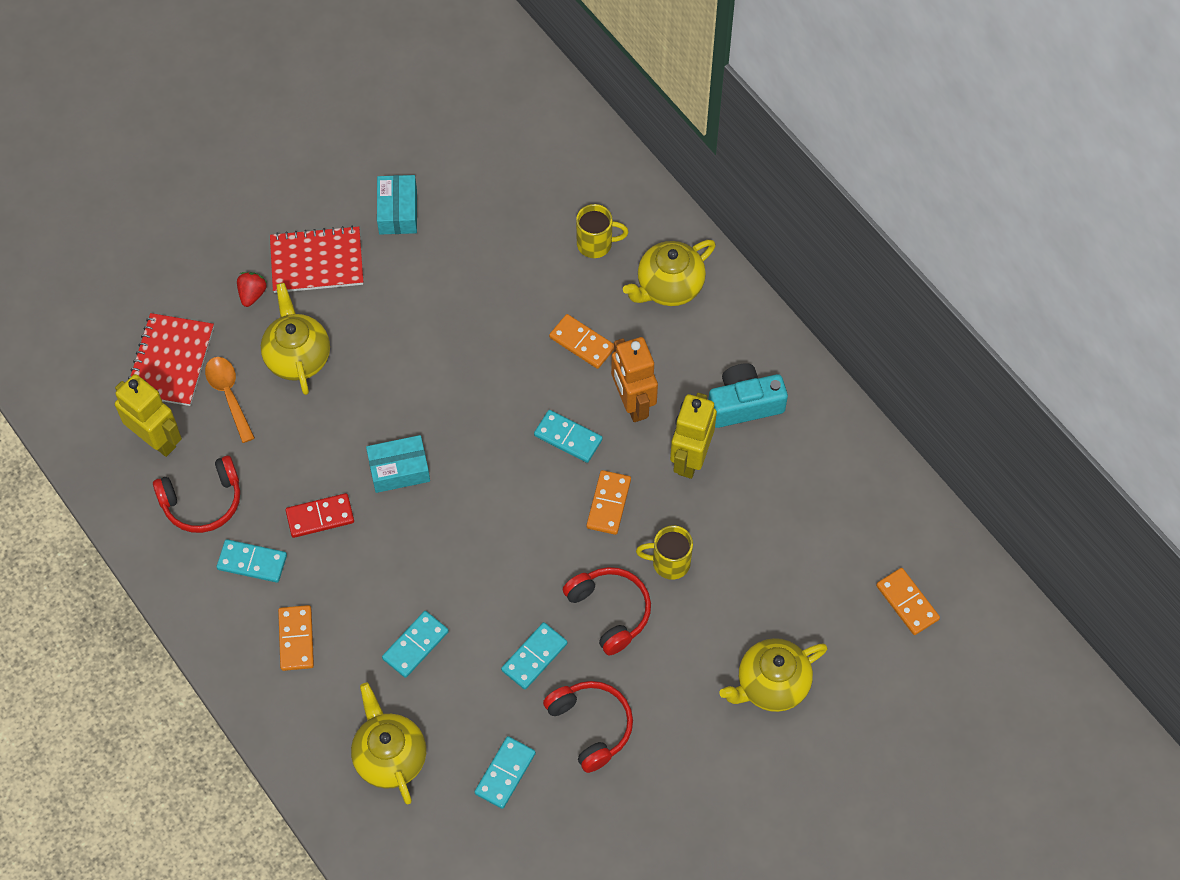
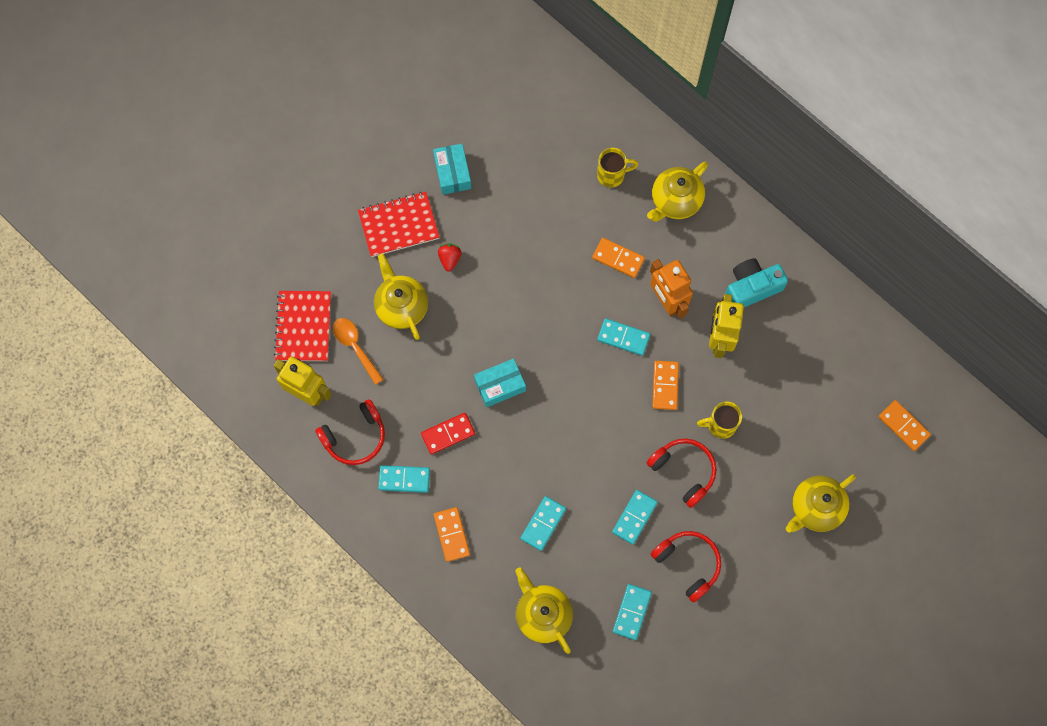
camera: 10 degrees left, 10 degrees up
red strawberry [237,272,267,307] -> red strawberry moved to [438,243,462,272]

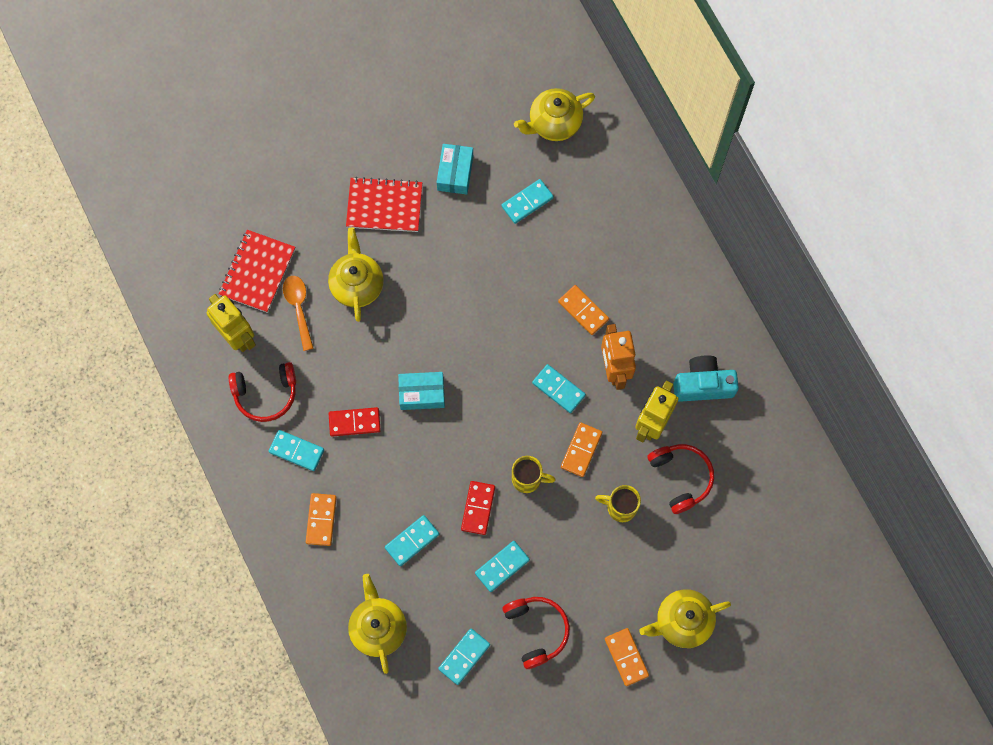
camera: 20 degrees right, 0 degrees up
red strawberry [438,243,462,272] -> none
yellow mug [597,148,638,188] -> yellow mug moved to [512,456,556,493]
yellow teapot [647,161,708,222] -> yellow teapot moved to [514,88,595,141]
red headphones [647,439,716,508] -> red headphones moved to [647,444,714,514]
orange domino [879,400,931,451] -> orange domino moved to [605,628,649,686]
none -> red domino [461,481,495,535]
none -> turquoise domino [501,179,554,224]

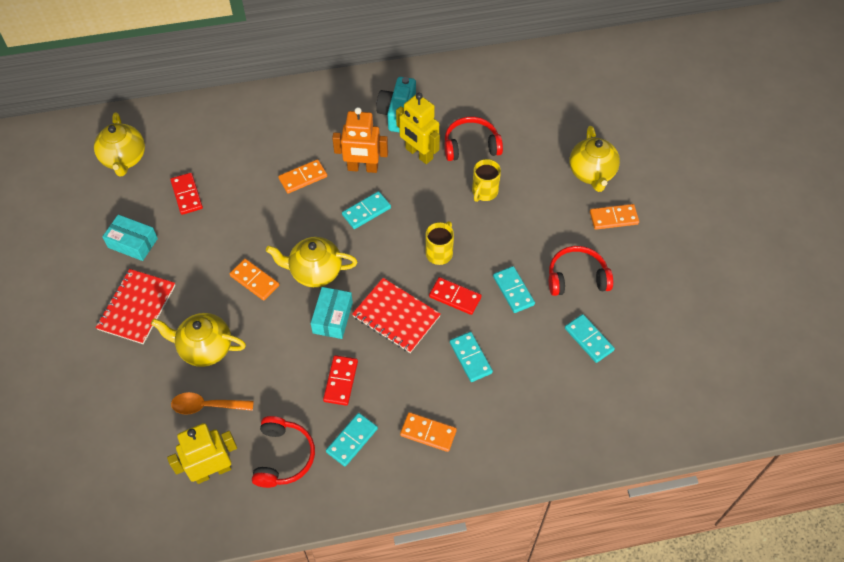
camera: 75 degrees left, 15 degrees down
red notebook [219,230,295,313] -> red notebook moved to [352,278,441,353]
yellow teapot [348,574,407,674] -> yellow teapot moved to [266,237,358,287]
turquoise domino [501,179,554,224] -> red domino [170,173,203,215]
orange domino [561,422,602,477] -> orange domino moved to [230,259,279,301]

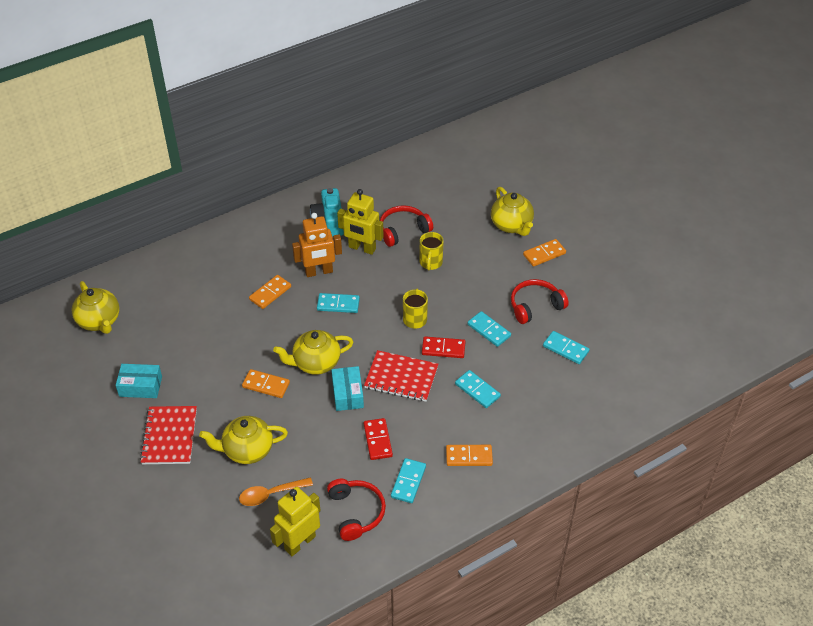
camera: 20 degrees left, 10 degrees down
red domino [170,173,203,215] -> none
turquoise domino [342,191,391,229] -> turquoise domino turned 60 degrees clockwise [317,293,360,313]

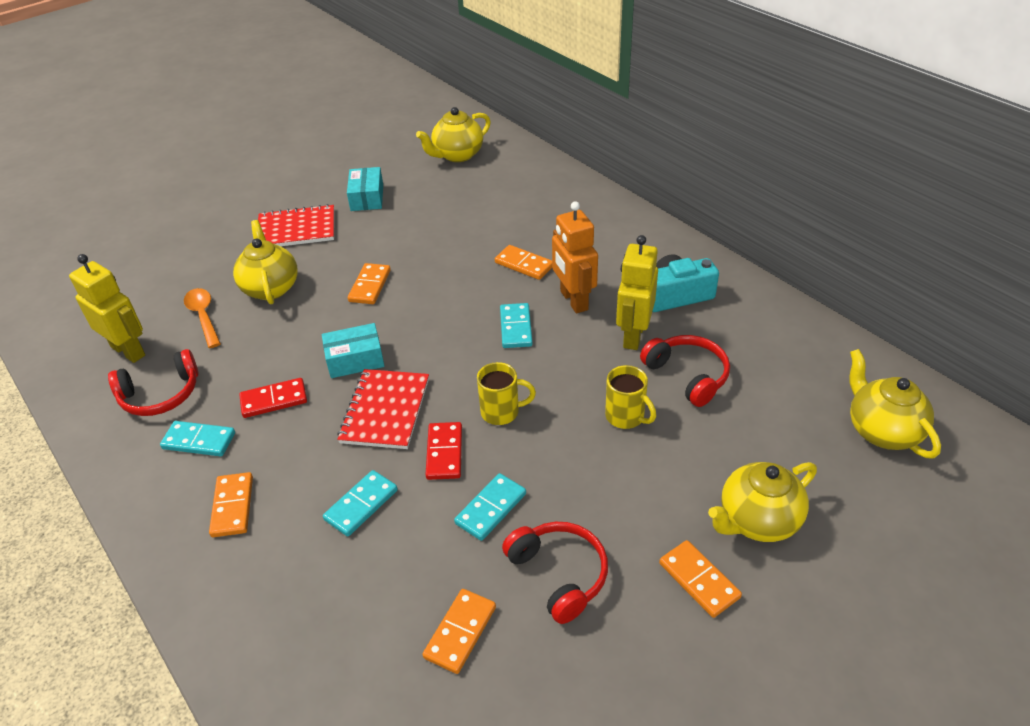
camera: 85 degrees right, 5 degrees down
yellow teapot [273,330,353,375] -> yellow teapot moved to [849,349,941,459]
yellow mug [420,232,444,271] -> yellow mug turned 135 degrees counterclockwise [605,365,656,429]
turquoise domino [543,331,590,364] -> orange domino [423,589,496,674]

